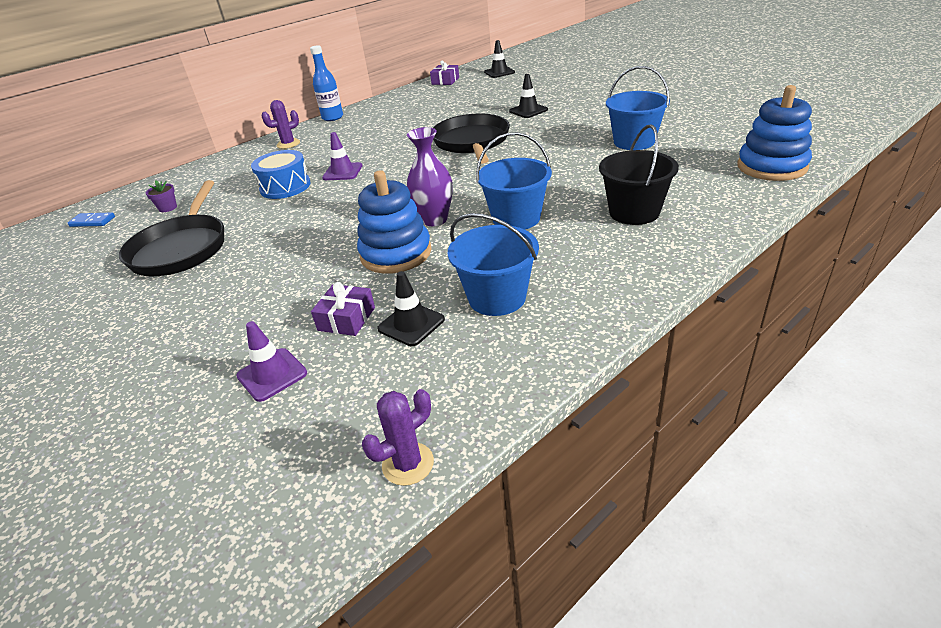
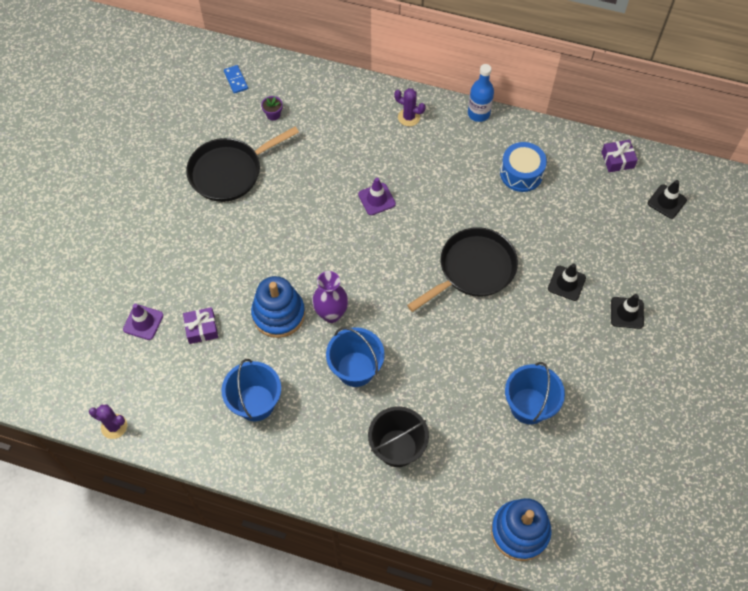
camera: 55 degrees right, 25 degrees up
blue drum [251,150,311,199] -> blue drum moved to [500,142,547,192]
black traffic cone [377,271,445,346] -> black traffic cone moved to [611,294,644,329]

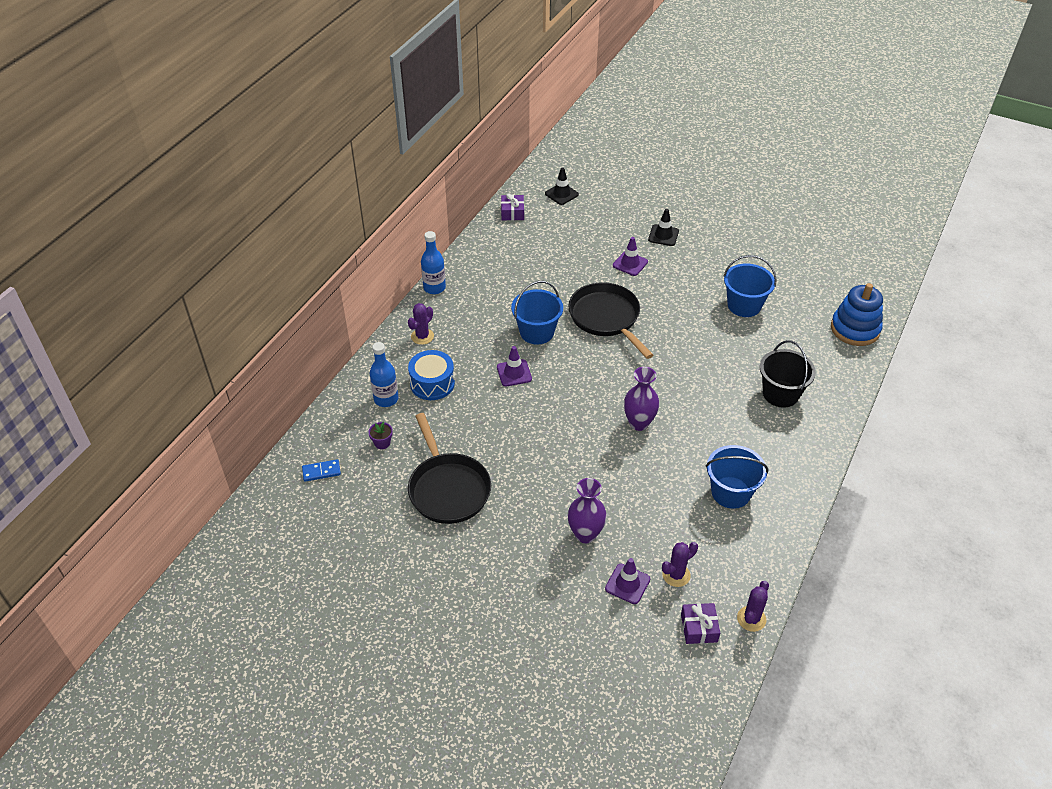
camera: 80 degrees left, 15 degrees down
purple gift [183,307,218,344] -> purple gift moved to [681,603,720,644]
blue stacking toy [251,276,305,338] -> none
blue bucket [326,327,385,387] -> blue bucket moved to [511,281,563,345]
blue drum [500,142,547,192] -> blue drum moved to [408,350,455,400]
black traffic cone [548,263,586,301] -> purple traffic cone [613,237,648,276]
none -> blue bottle [370,342,398,407]
none -> purple vase [567,478,607,543]
none -> purple cactus [662,542,698,587]

